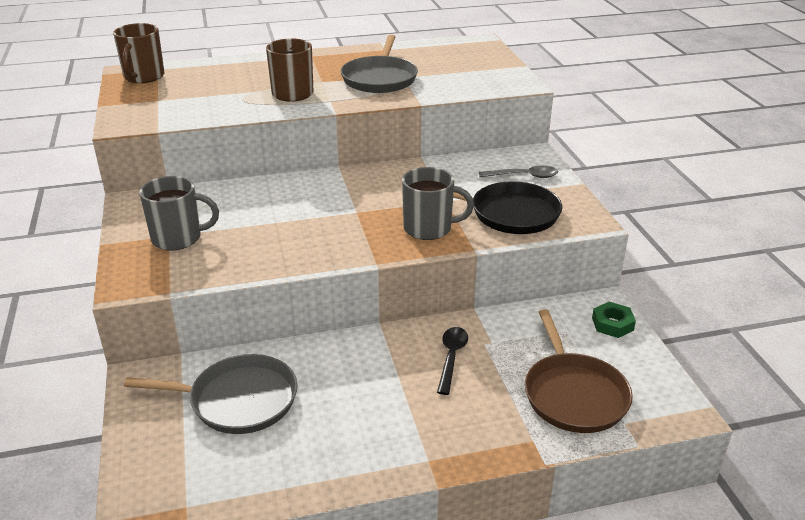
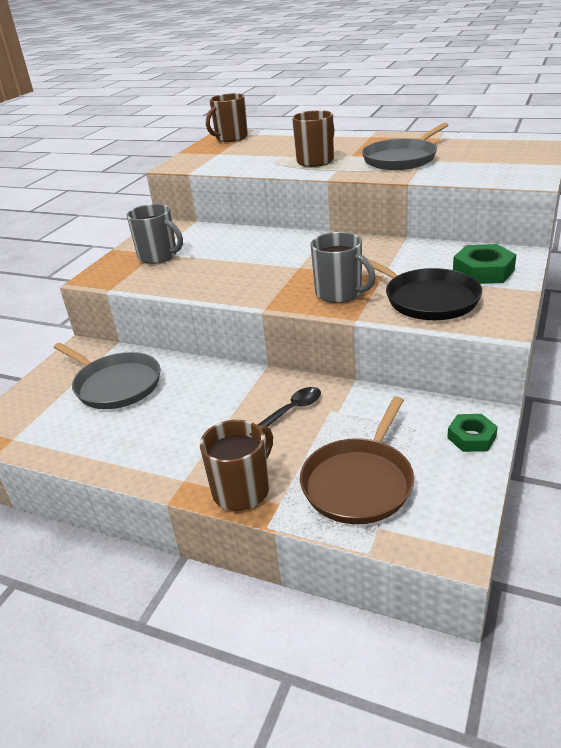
camera: 40 degrees right, 0 degrees up
grey spoon [479,166,558,178] -> green nut [453,244,517,284]
none -> brown mug [200,420,273,511]

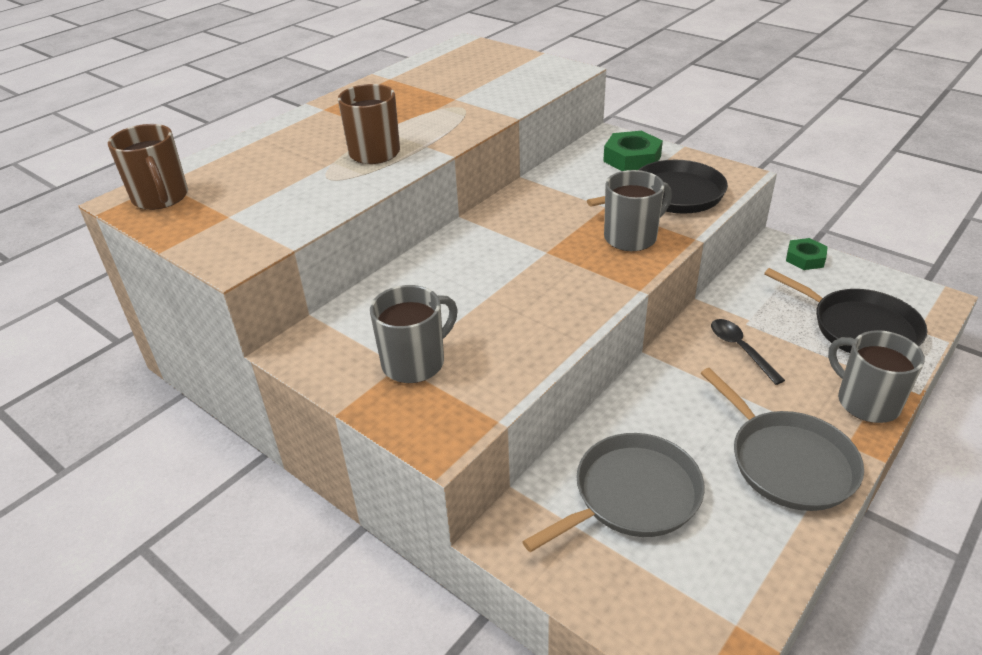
camera: 75 degrees left, 5 degrees up
brown mug [200,420,273,511] -> grey mug [828,330,925,423]
brown pan [300,396,414,524] -> black pan [764,268,927,353]
grey pan [362,123,448,170] -> grey pan moved to [701,368,864,511]

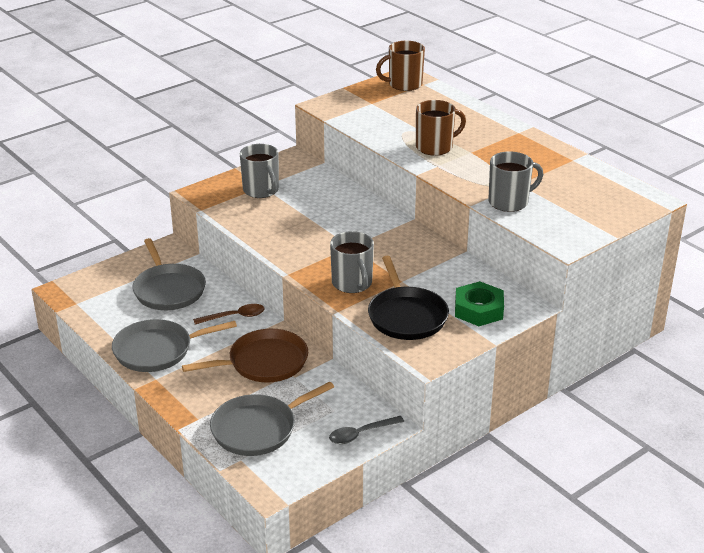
camera: 100 degrees right, 5 degrees down
black spoon [711,319,785,385] -> brown pan [182,329,308,383]
black pan [764,268,927,353] -> grey pan [210,382,334,456]
green nut [786,238,828,270] -> grey spoon [329,416,404,444]
grey mug [828,330,925,423] -> grey mug moved to [488,151,543,212]
none -> brown spoon [193,304,265,325]

